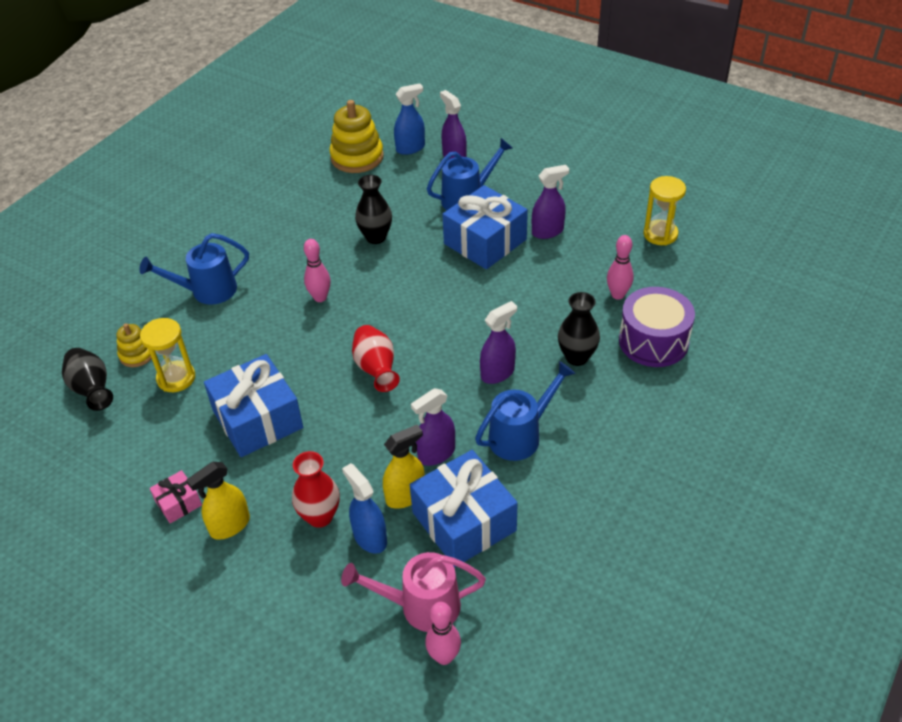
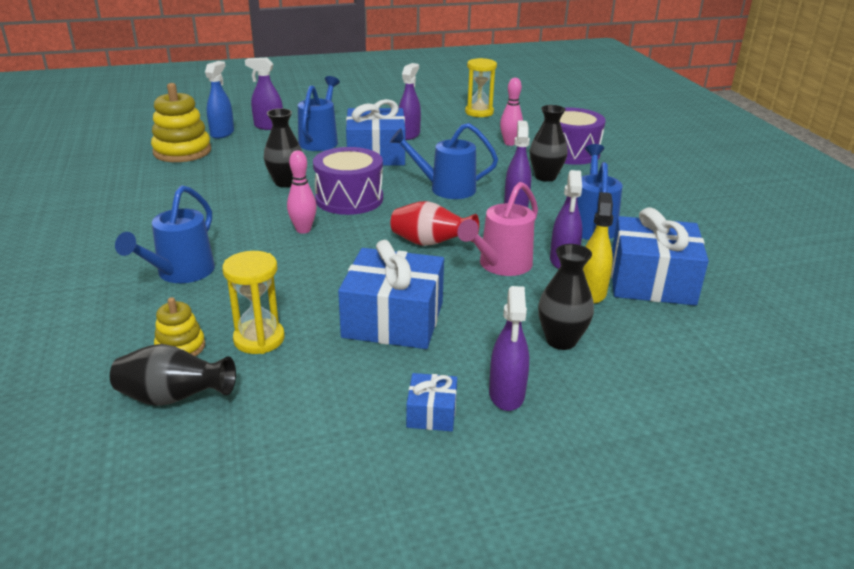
camera: 50 degrees left, 15 degrees down
pink gift [150,470,202,523] -> blue gift [406,373,457,431]
yellow spray bottle [186,462,250,540] -> purple spray bottle [489,286,529,411]
red vase [292,451,340,528] -> black vase [538,244,594,350]
pink watering can [341,552,486,632] -> pink watering can moved to [457,182,538,276]
blue spray bottle [342,463,387,554] -> none
pink bowling pin [425,602,461,665] -> none
none -> purple drum [313,147,383,215]
none -> blue watering can [390,123,498,199]

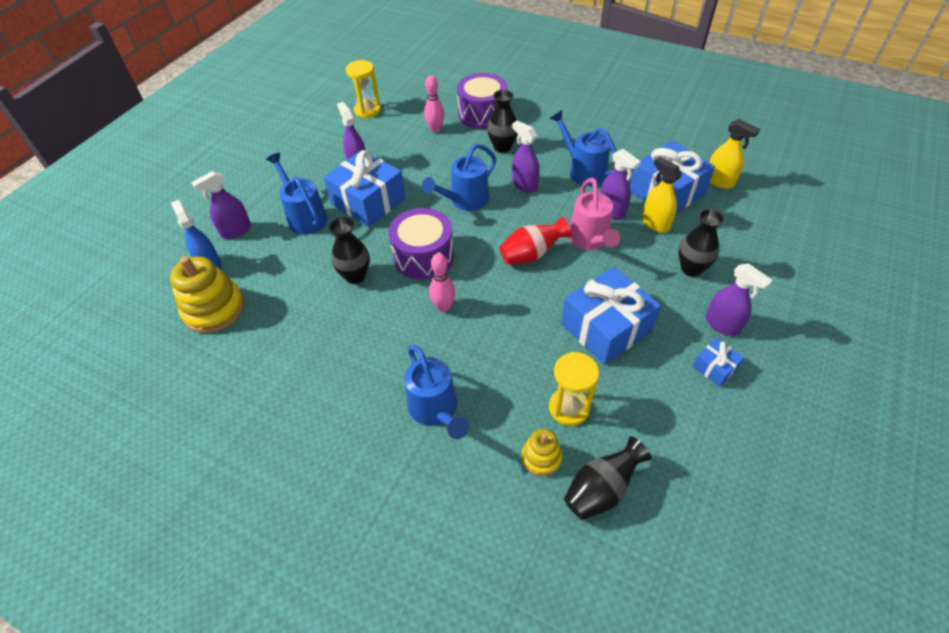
camera: 45 degrees left, 20 degrees up
none -> yellow spray bottle [709,119,760,189]

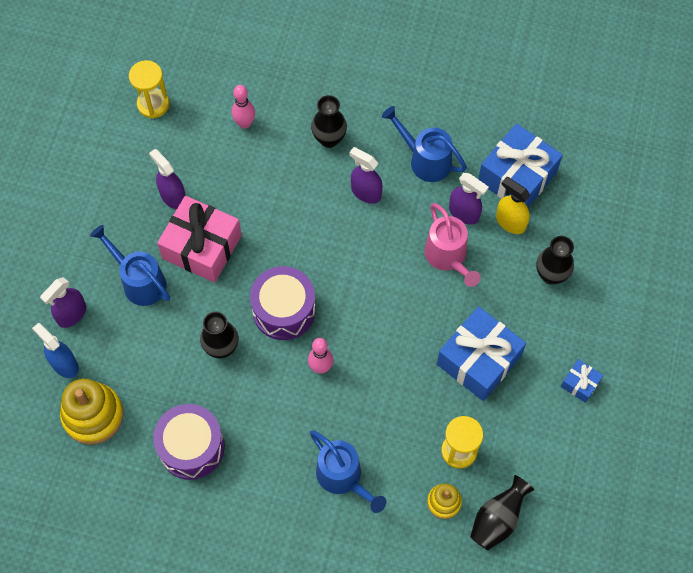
camera: 15 degrees left, 15 degrees up
blue gift [324,150,406,227] -> pink gift [157,196,242,283]
blue watering can [422,144,496,211] -> none
purple drum [457,73,508,129] -> purple drum moved to [153,404,225,480]
red vase [500,217,572,264] -> none
purple spray bottle [706,263,772,336] -> none
yellow spray bottle [709,119,760,189] -> none

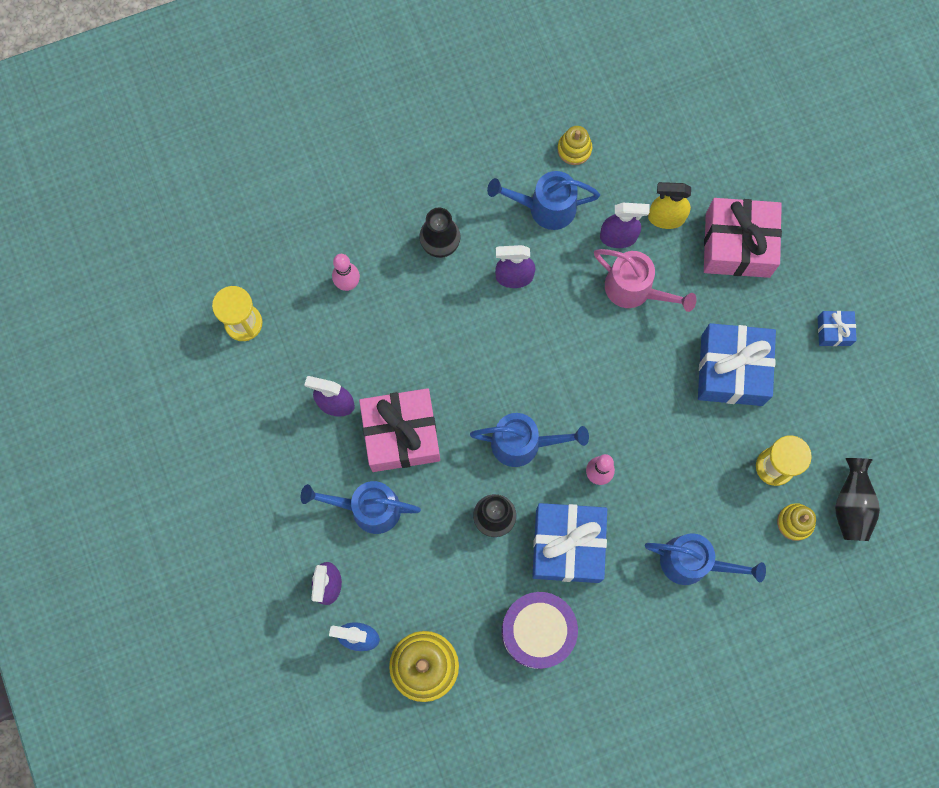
camera: 35 degrees left, 10 degrees up
purple drum [250,266,316,340] -> blue watering can [470,413,589,467]
blue gift [478,123,563,207] -> blue gift moved to [532,503,607,583]
black vase [537,236,574,285] -> pink gift [704,198,782,278]
none -> yellow stacking toy [557,126,592,165]

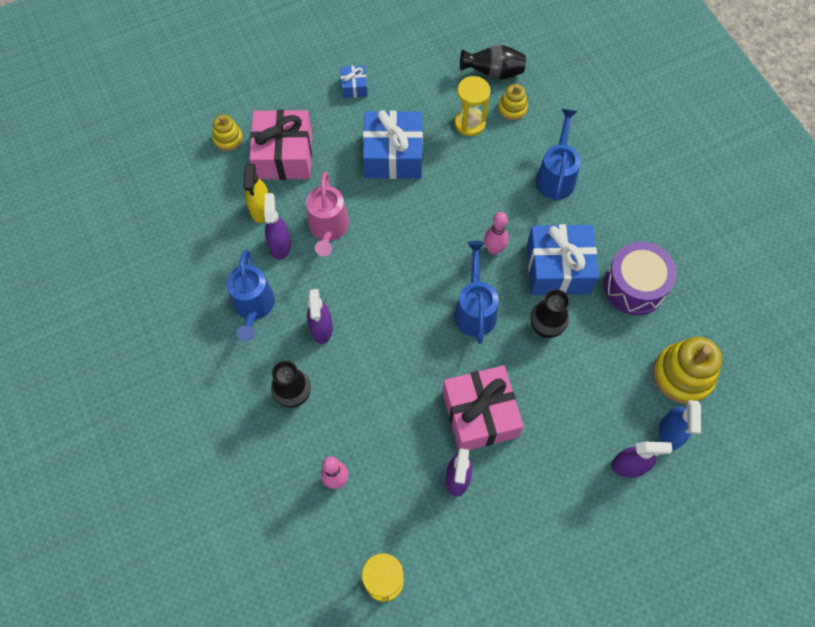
camera: 95 degrees left, 10 degrees down
blue watering can [301,481,421,534] -> none
yellow stacking toy [557,126,592,165] -> yellow stacking toy moved to [212,115,243,151]
pink watering can [594,249,697,312] -> pink watering can turned 150 degrees clockwise [306,172,349,256]

